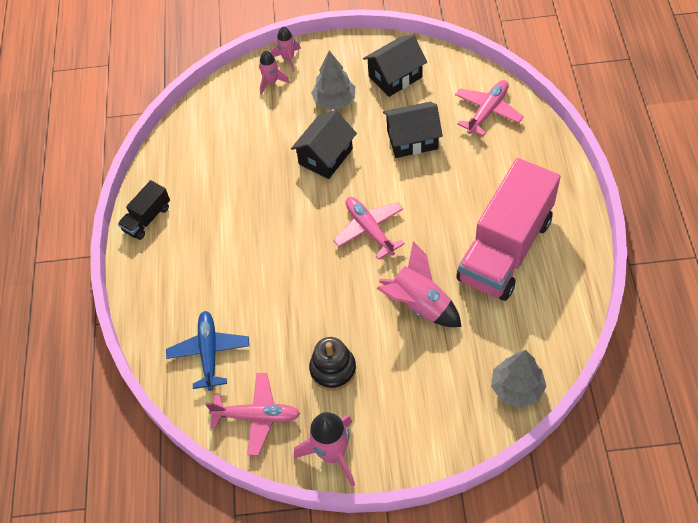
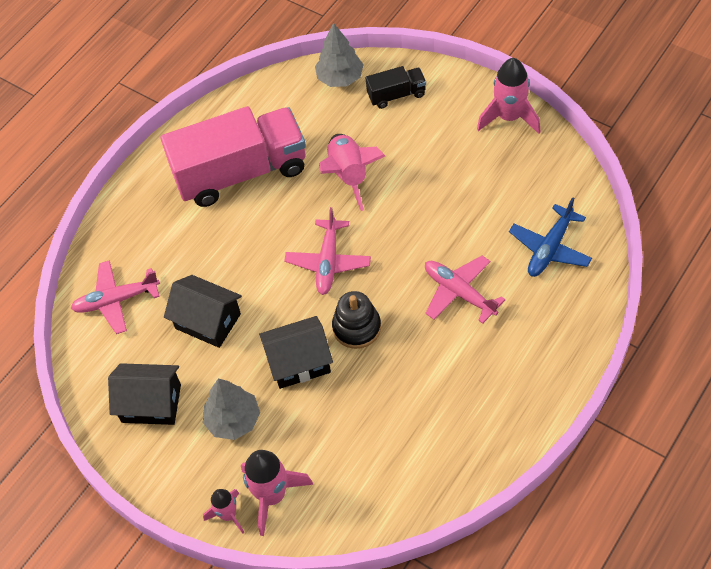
camera: 140 degrees left, 0 degrees up
black truck [118,180,170,240] -> black truck moved to [366,66,426,109]
pink plane [205,373,300,455] -> pink plane moved to [425,256,506,324]
pink rocket [259,51,290,95] -> pink rocket [241,450,313,536], size x1.68
black stacking toy [309,337,356,391] -> black stacking toy moved to [332,291,381,349]

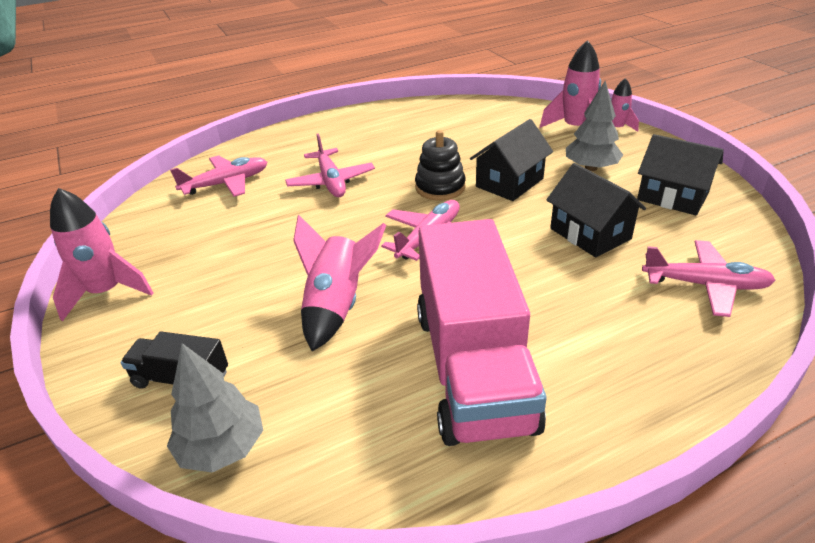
camera: 155 degrees left, 20 degrees down
pink truck [161,106,306,207] -> pink truck turned 105 degrees counterclockwise [417,219,547,446]
black house [259,316,333,389] -> black house turned 60 degrees counterclockwise [470,119,553,201]
blue plane [509,197,592,277] -> pink plane [170,155,267,197]

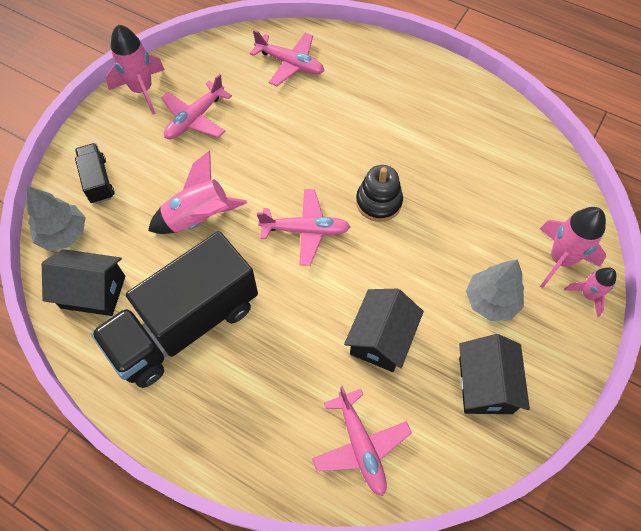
camera: 55 degrees right, 25 degrees up
pink plane [285,134,375,197] -> pink plane moved to [161,74,232,139]
pink truck [417,219,547,446] -> black truck [91,231,258,388]
black house [470,119,553,201] -> black house moved to [42,249,125,316]

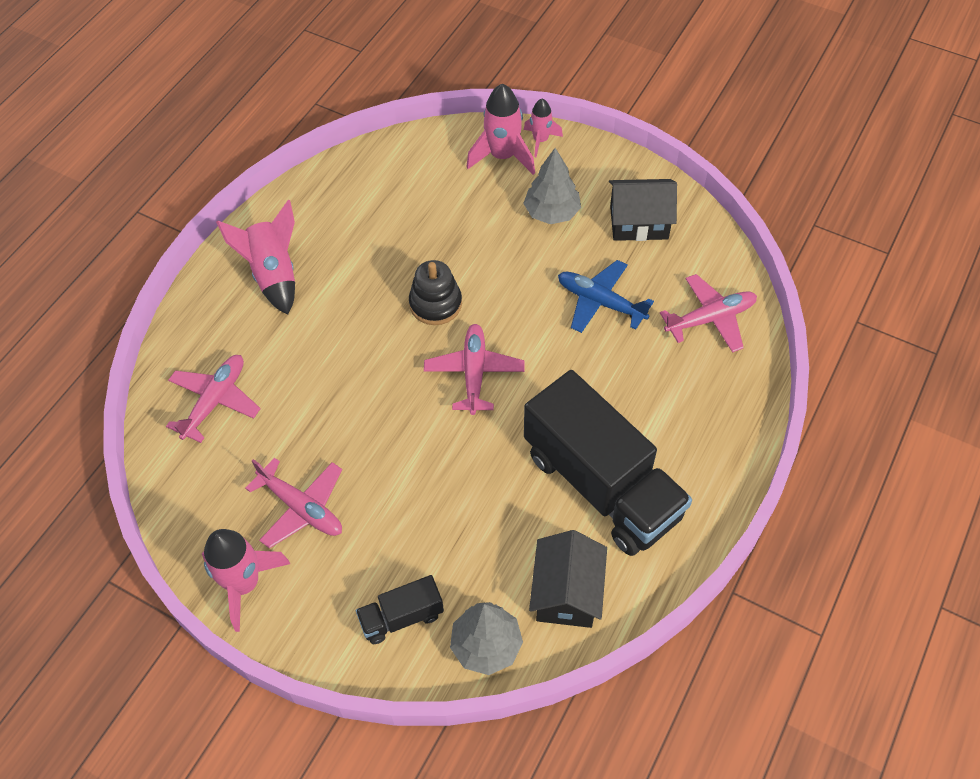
camera: 90 degrees left, 5 degrees down
pink rocket [148,151,247,234] -> pink rocket moved to [216,200,295,315]
black house [344,289,424,372] -> blue plane [558,260,654,333]

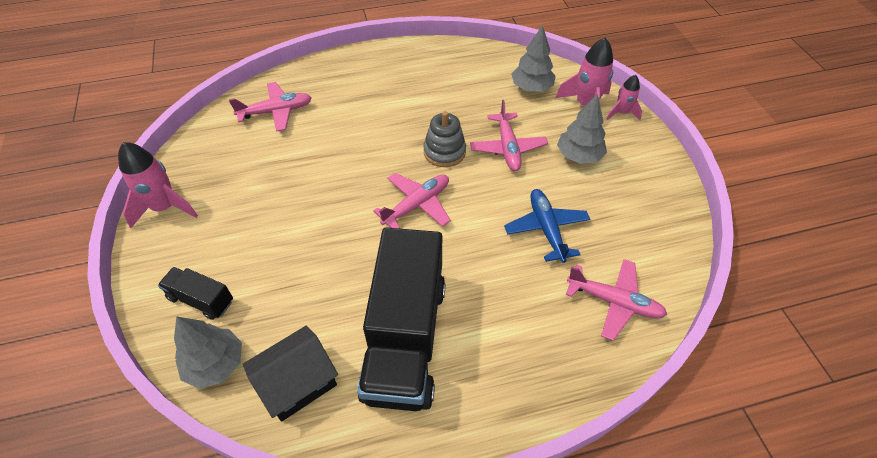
camera: 45 degrees right, 5 degrees down
pink rocket [216,200,295,315] -> none
pink plane [245,458,342,549] -> pink plane moved to [470,100,548,171]
black stacking toy [409,260,462,325] -> grey stacking toy [423,111,466,167]
black house [609,179,677,241] -> none
none -> grey tree [511,25,556,92]

